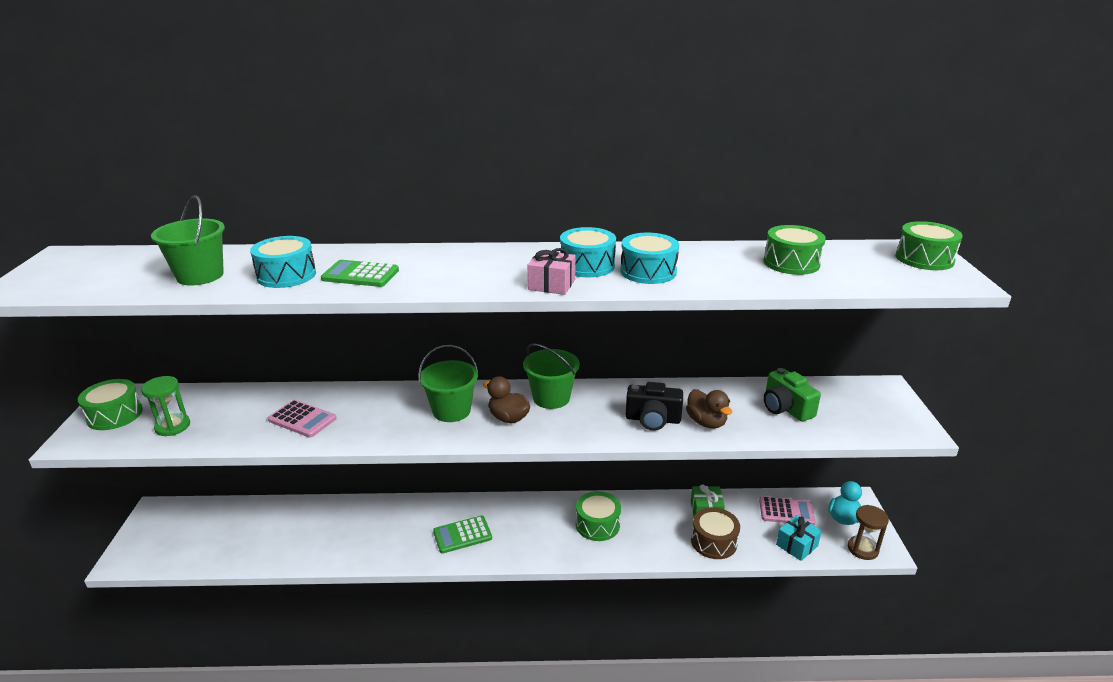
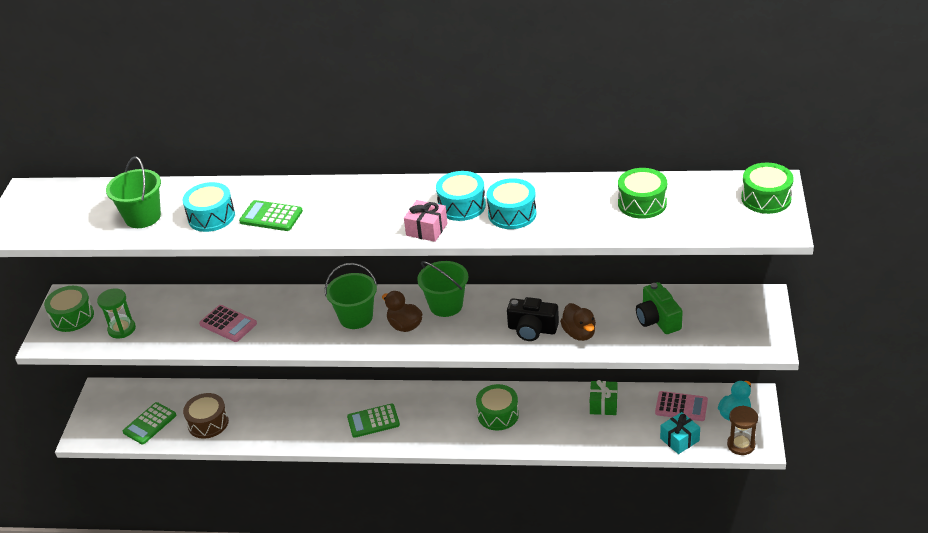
camera: 10 degrees right, 10 degrees up
brown drum [691,507,740,559] -> brown drum moved to [183,393,229,439]
none -> green calculator [123,402,176,444]

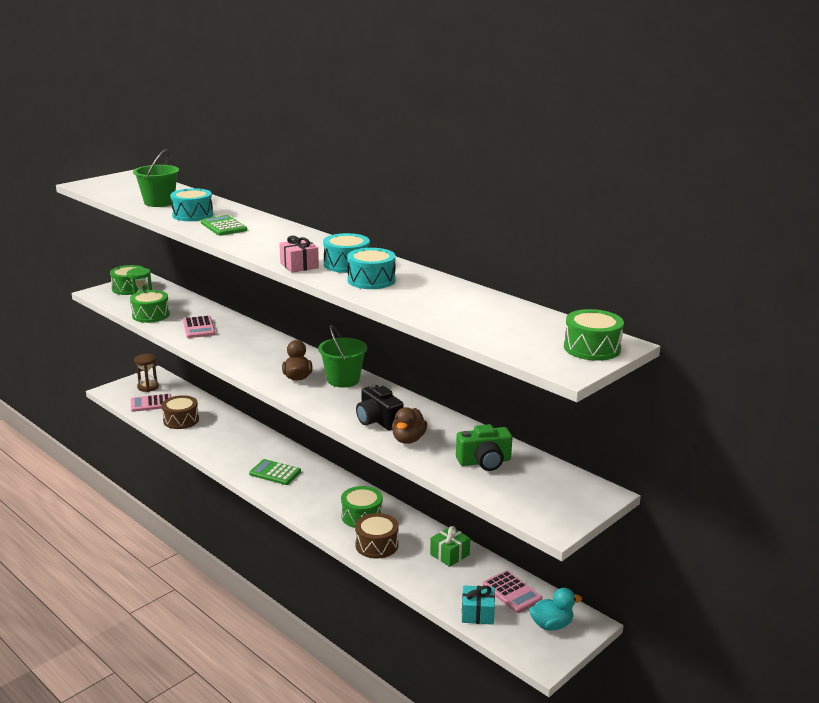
camera: 35 degrees right, 15 degrees down
green calculator [123,402,176,444] -> pink calculator [131,394,171,412]
green bucket [325,263,377,329] -> none
green drum [618,168,667,219] -> green drum moved to [130,290,170,323]
green camera [636,282,683,334] -> green camera turned 120 degrees counterclockwise [456,424,512,471]
brown hourglass [727,406,758,455] -> brown hourglass moved to [134,354,159,392]
none -> brown drum [355,513,399,558]

